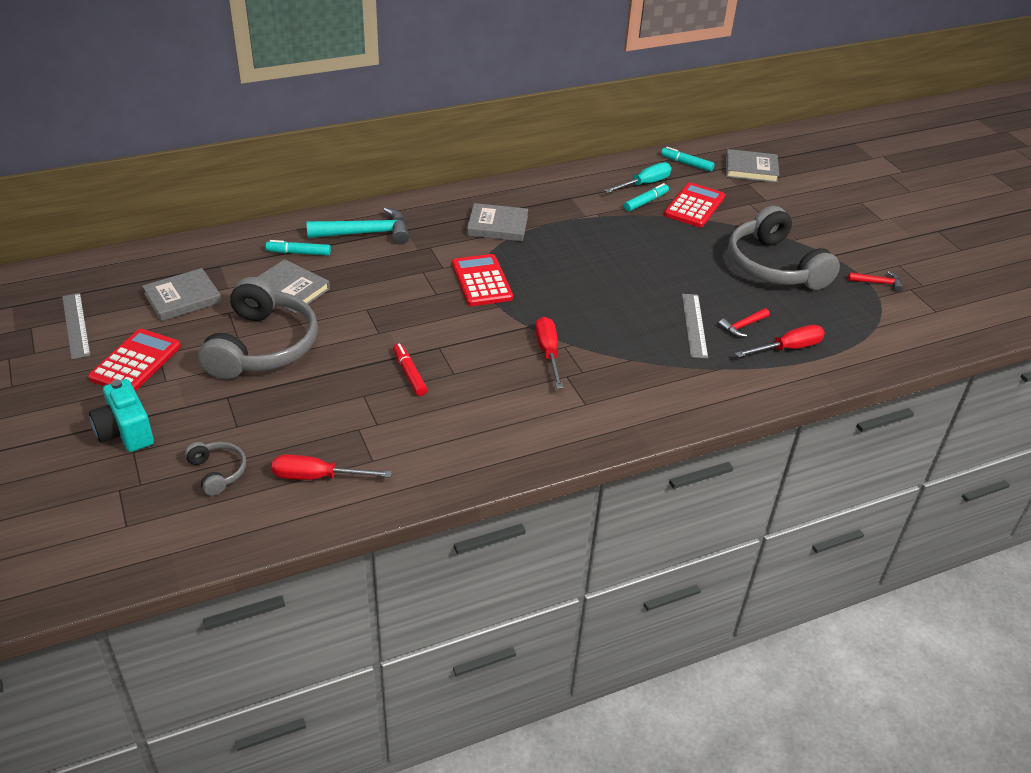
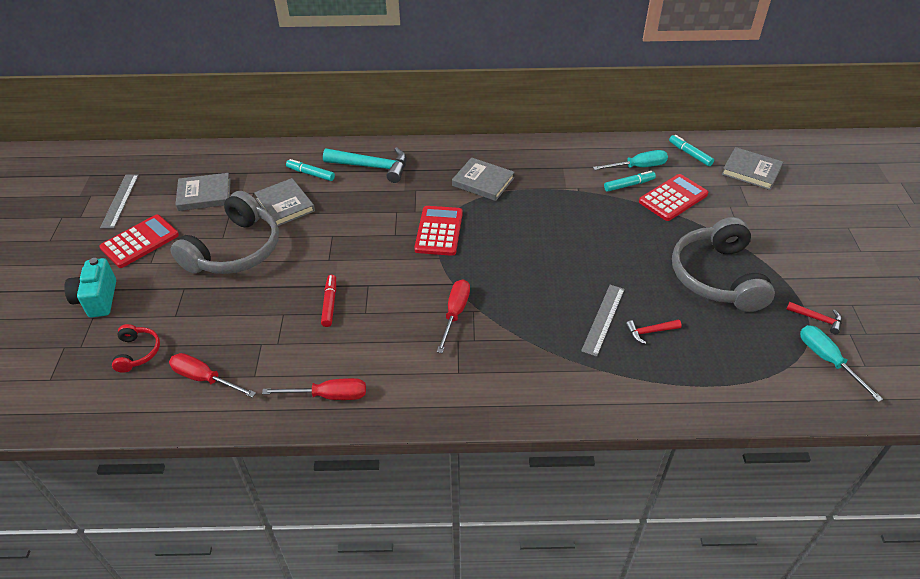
camera: 25 degrees right, 5 degrees up
grey headphones [185,442,246,496] -> red headphones [112,324,160,373]
red screwdriver [735,325,825,357] -> red screwdriver moved to [262,378,366,400]
none -> turquoise screwdriver [800,325,883,402]

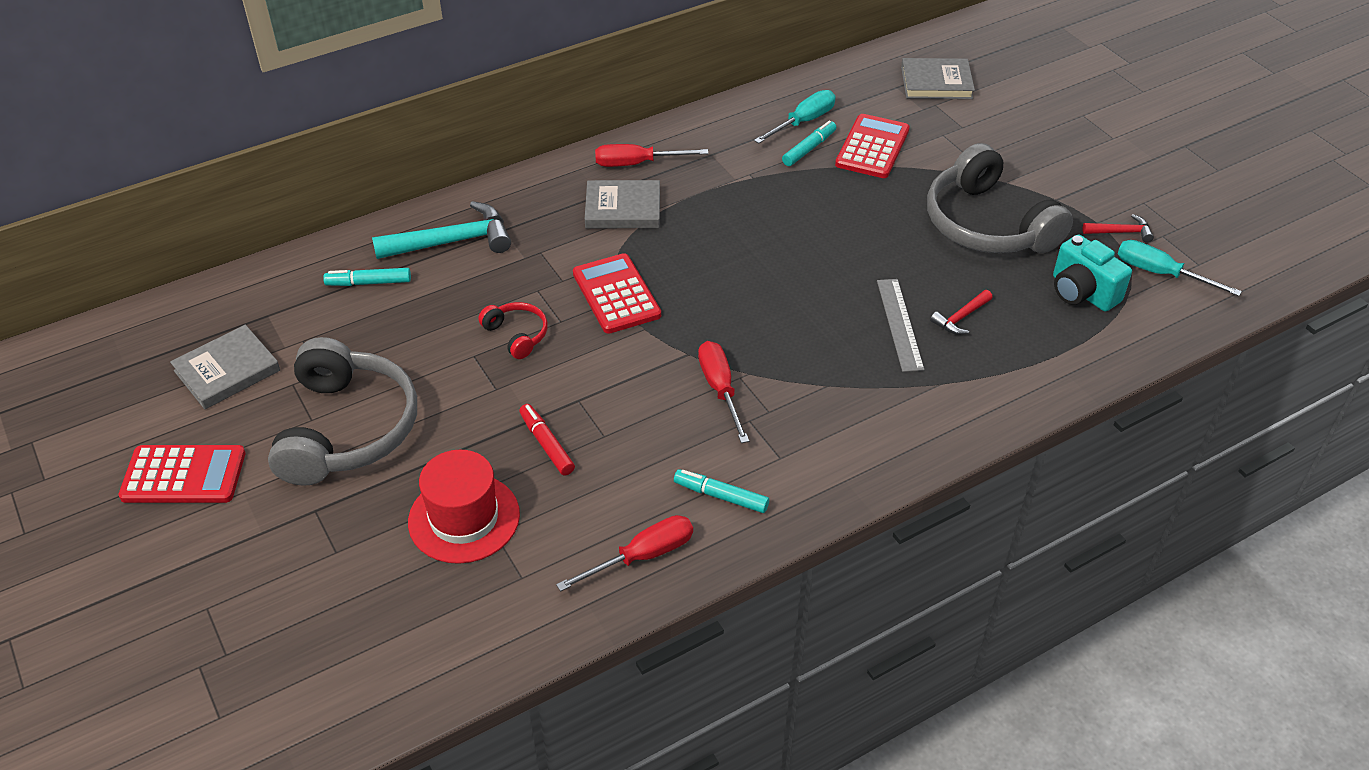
camera: 30 degrees left, 0 degrees up
turquoise camera [64,258,116,318] -> turquoise camera moved to [1053,235,1132,311]
red calculator [99,215,179,268] -> red calculator turned 75 degrees clockwise [118,445,246,503]
grey ruler [100,174,139,229] -> none
red headphones [112,324,160,373] -> red headphones moved to [478,302,548,359]
red screwdriver [169,353,256,398] -> red screwdriver moved to [595,144,709,167]
grey book [254,178,315,226] -> none
turquoise marker [669,135,714,166] -> turquoise marker moved to [674,469,769,513]
none -> red hat [408,450,520,564]

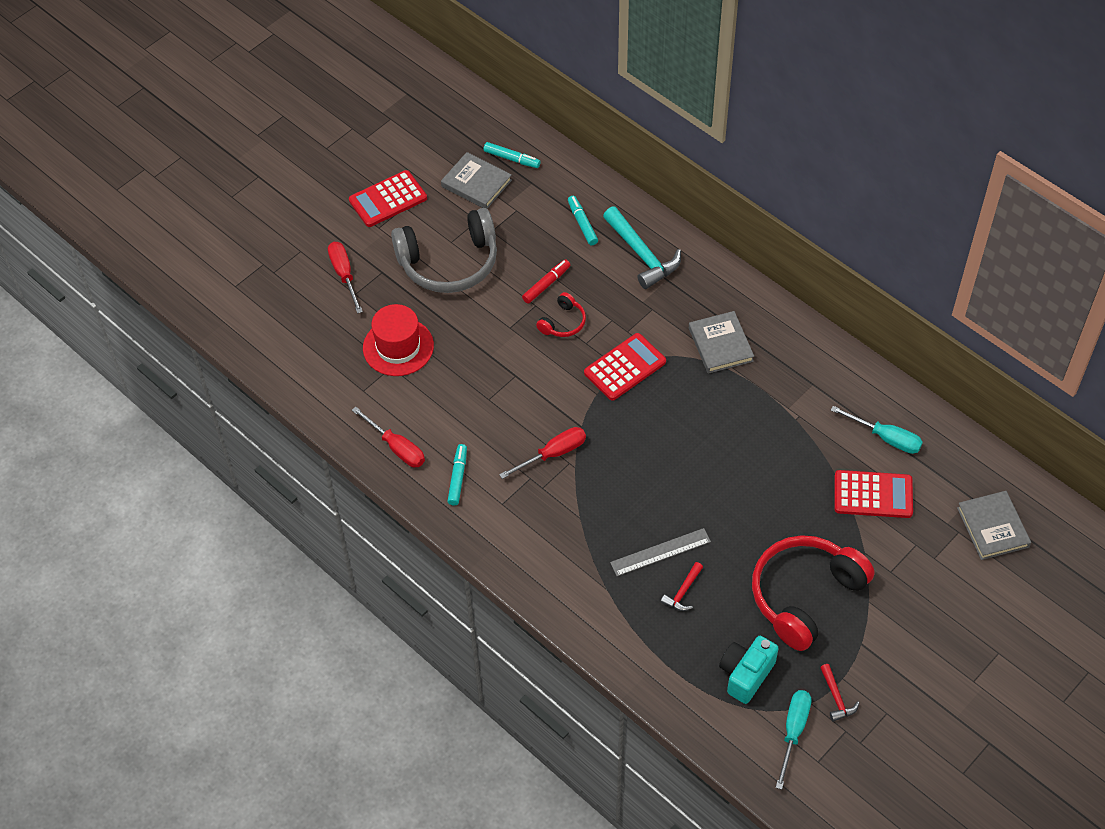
camera: 75 degrees right, 10 degrees up
red calculator [118,445,246,503] -> red calculator turned 75 degrees clockwise [349,170,427,227]
red marker [519,404,575,475] -> red marker moved to [522,259,570,304]
red screwdriver [595,144,709,167] -> red screwdriver moved to [328,242,363,314]
turquoise marker [782,121,836,166] -> turquoise marker moved to [483,142,541,168]
grey headphones [927,143,1073,253] -> red headphones [752,535,875,651]
red hammer [930,290,993,335] -> red hammer turned 90 degrees counterclockwise [661,562,703,611]

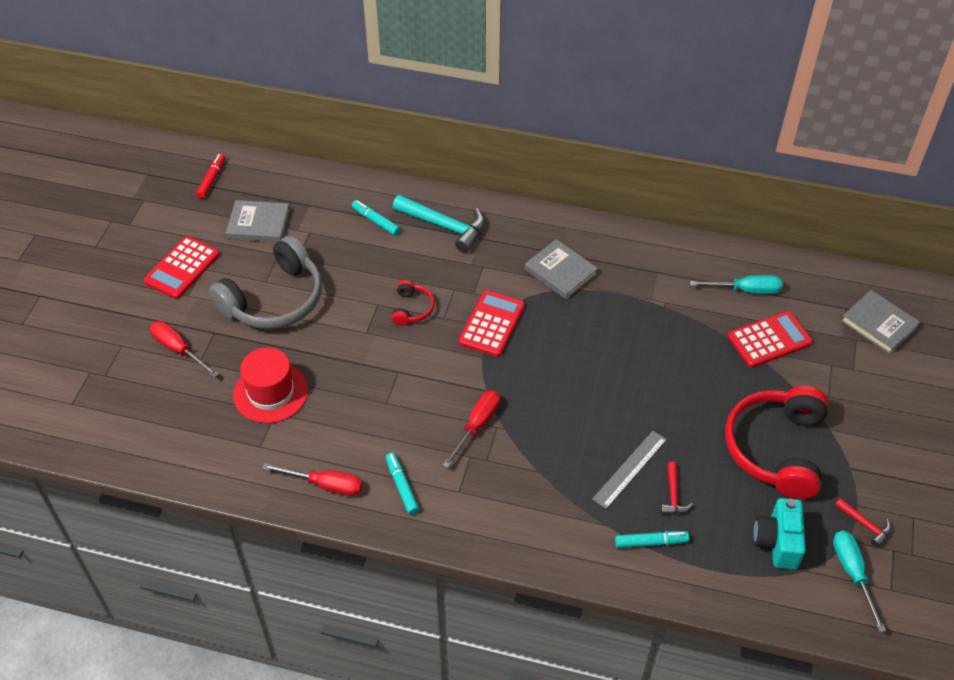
camera: 30 degrees left, 5 degrees down
turquoise marker [483,142,541,168] -> turquoise marker moved to [615,531,689,548]
red marker [522,259,570,304] -> red marker moved to [196,154,225,199]

